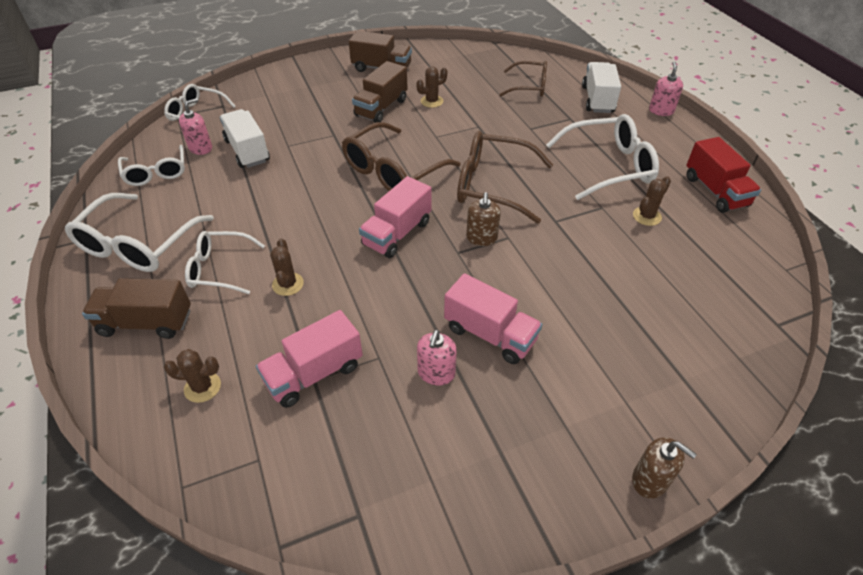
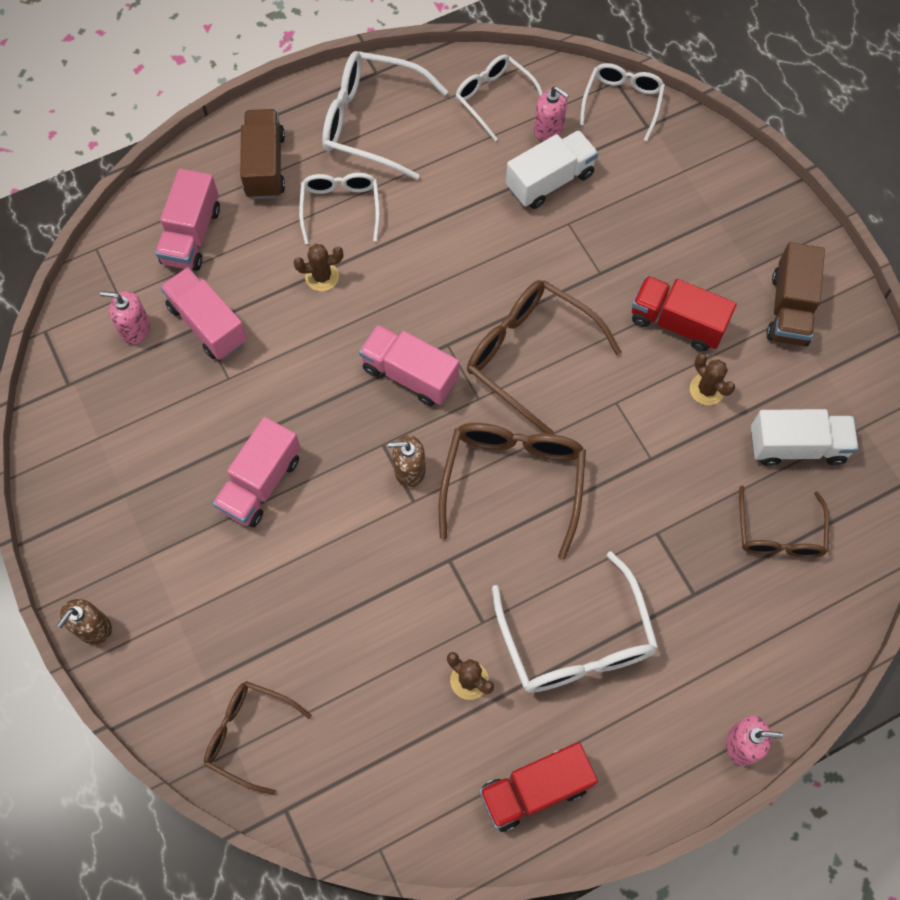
camera: 85 degrees right, 20 degrees up
white glasses [118,145,185,186] -> white glasses turned 75 degrees clockwise [455,55,543,141]
brown cactus [164,349,221,403] -> pink truck [155,169,220,271]
brown truck [352,61,408,123] -> red truck [632,275,737,352]
pink soap dispenser [417,330,457,385] -> pink soap dispenser moved to [100,291,150,344]
white truck [582,62,621,113] -> white truck moved to [751,409,859,466]
none -> brown glasses [204,681,312,795]

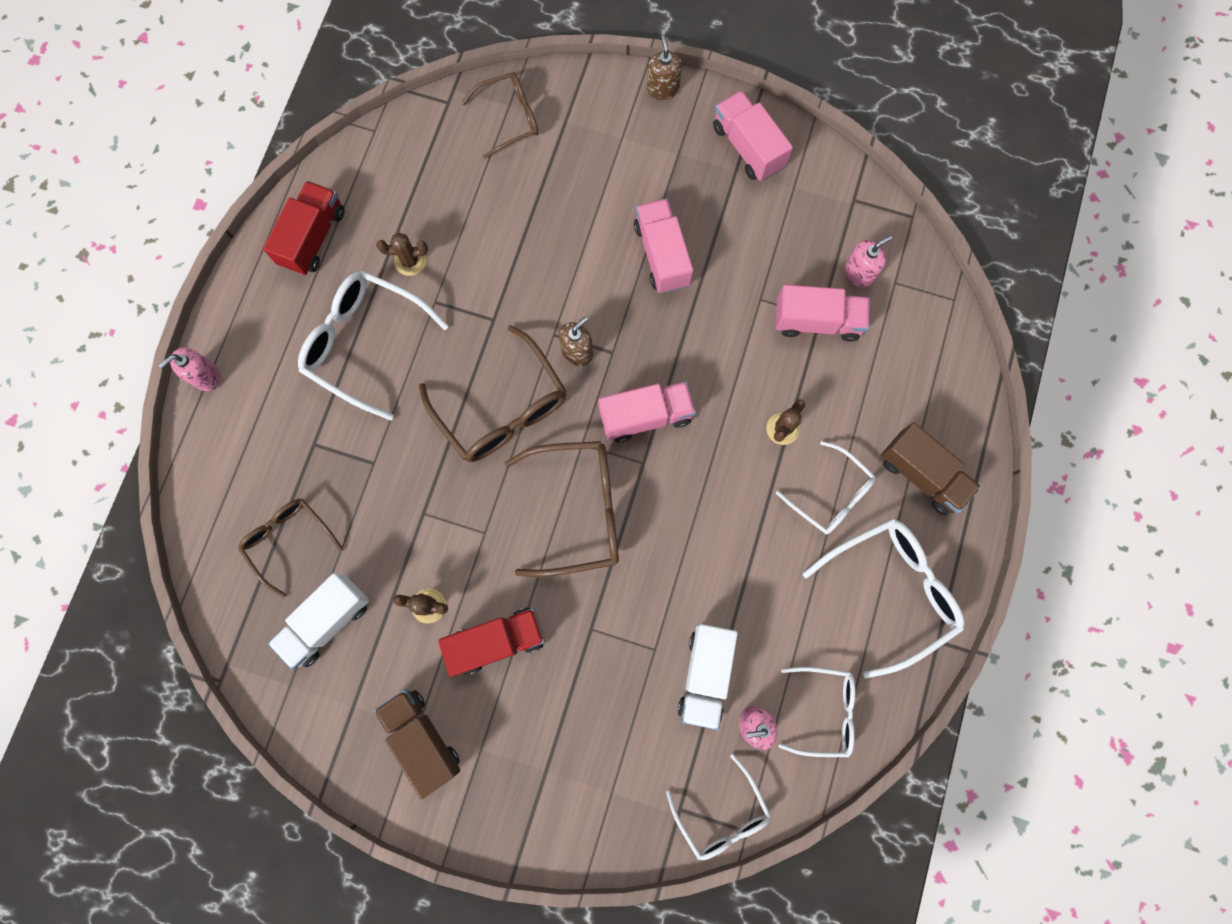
camera: 135 degrees right, 10 degrees up
pink truck [155,169,220,271] -> pink truck moved to [713,90,793,181]

